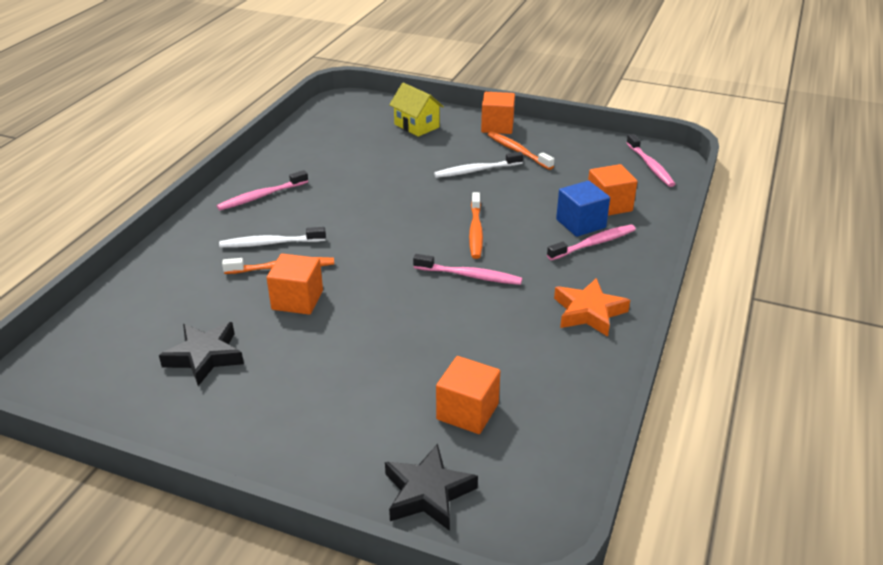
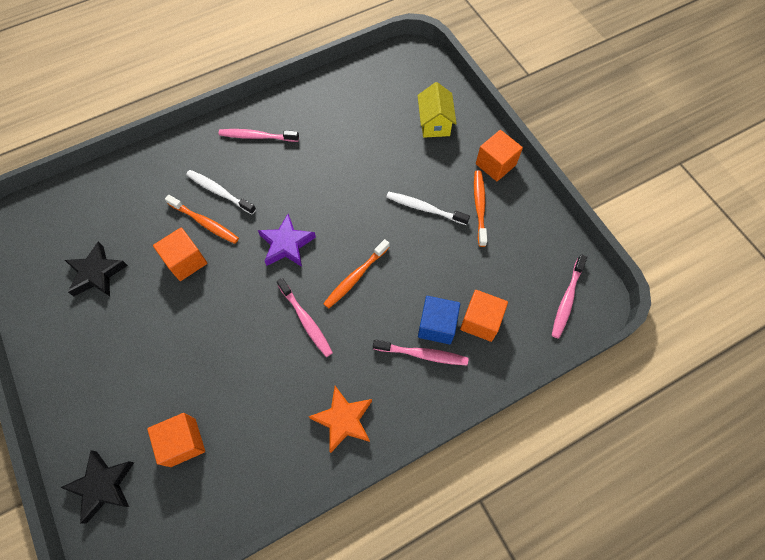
camera: 40 degrees right, 30 degrees up
none -> purple star [258,214,316,267]

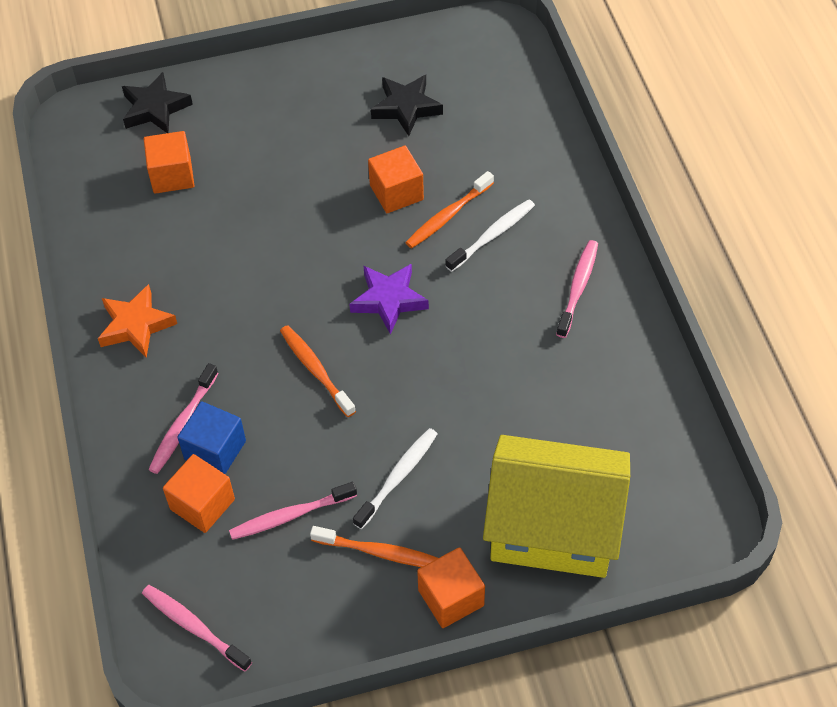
camera: 105 degrees right, 10 degrees down
pink toothbrush [277,278,333,357] -> pink toothbrush moved to [229,482,357,540]
yellow house [417,82,457,138] -> yellow house [483,435,630,578], size x2.02

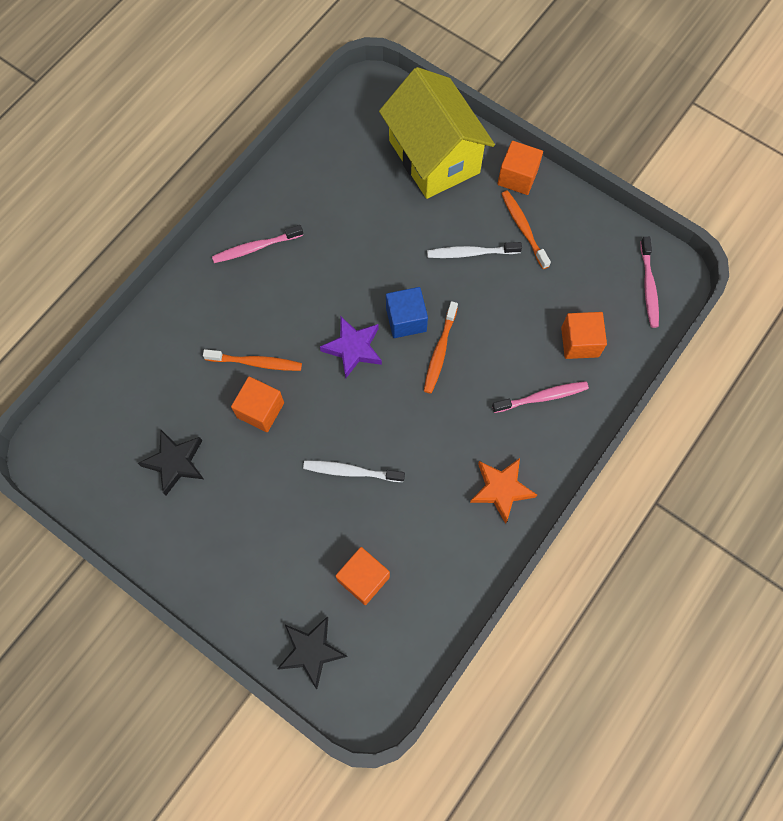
camera: 130 degrees left, 15 degrees up
blue cube [177,401,246,474] -> blue cube moved to [386,287,428,338]
pink toothbrush [229,482,357,540] -> none
white toothbrush [445,199,535,272] -> white toothbrush moved to [303,461,405,482]

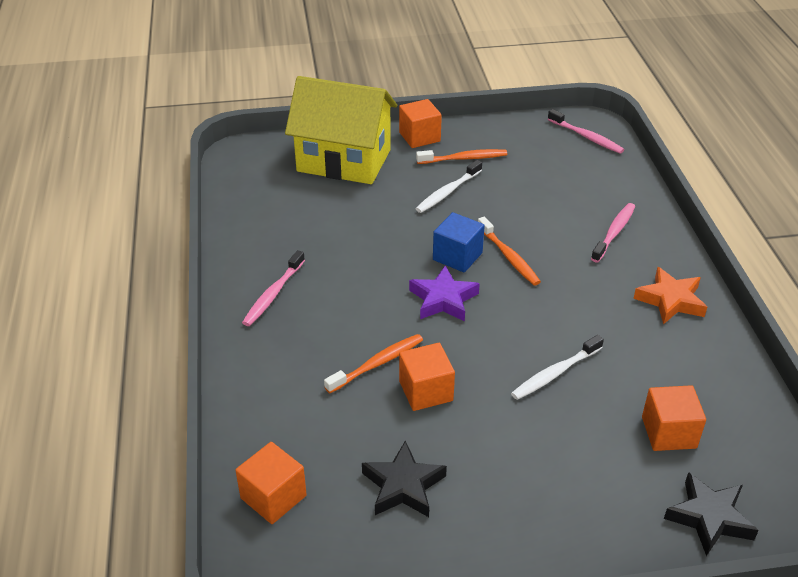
camera: 45 degrees left, 30 degrees down
orange toothbrush [501,190,551,269] -> orange toothbrush turned 150 degrees clockwise [416,149,507,164]
orange cube [561,312,607,359] -> orange cube moved to [235,442,307,524]

